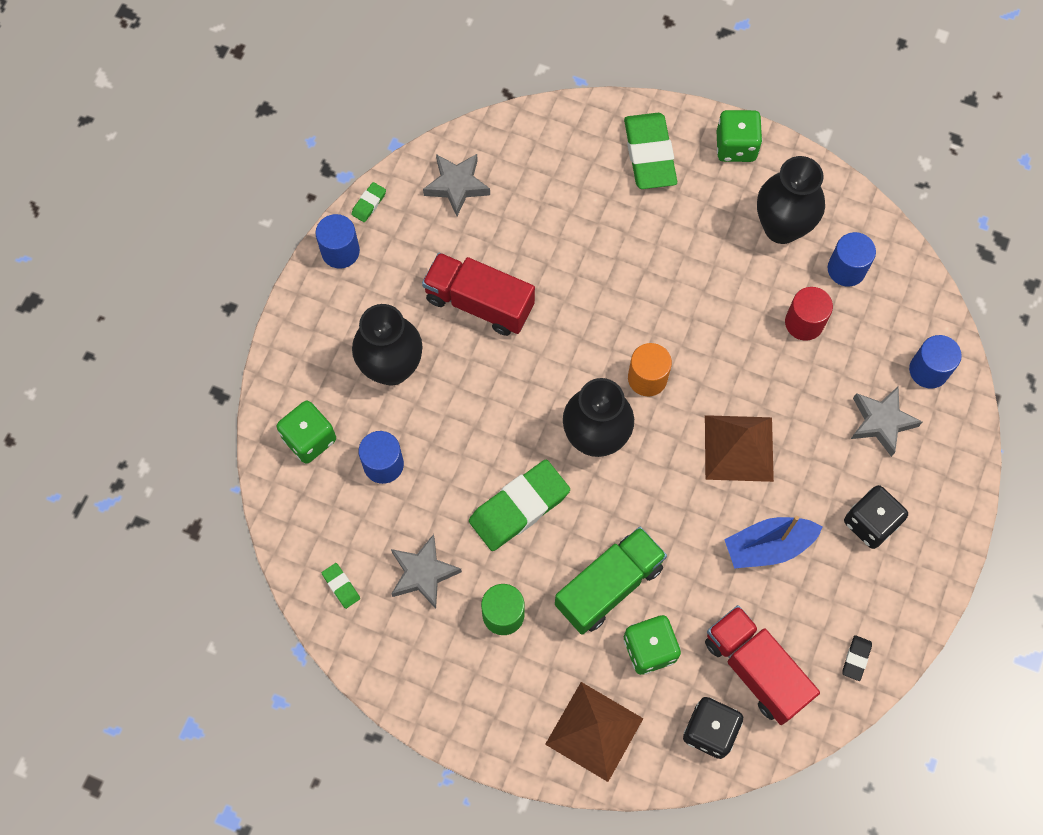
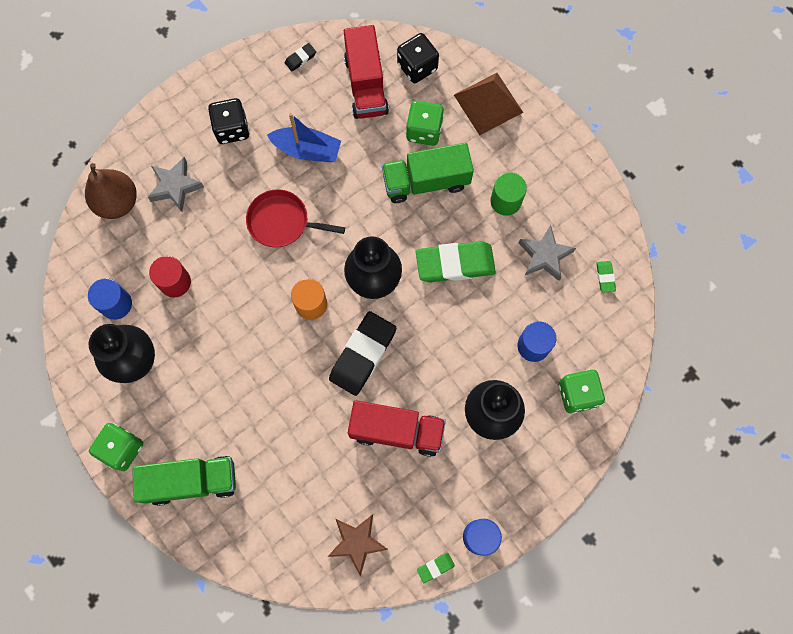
camera: 150 degrees left, 5 degrees up
red truck [422,253,535,336] -> red truck turned 45 degrees counterclockwise [348,400,446,457]
grey star [423,154,490,216] -> brown star [328,514,388,576]
green eraser [624,113,677,189] -> green truck [132,456,236,506]
brown pyramid [705,415,774,482] -> red pan [246,189,345,247]
blue cylinder [909,335,962,389] -> brown pear [85,163,137,219]
none -> black eraser [329,311,396,396]

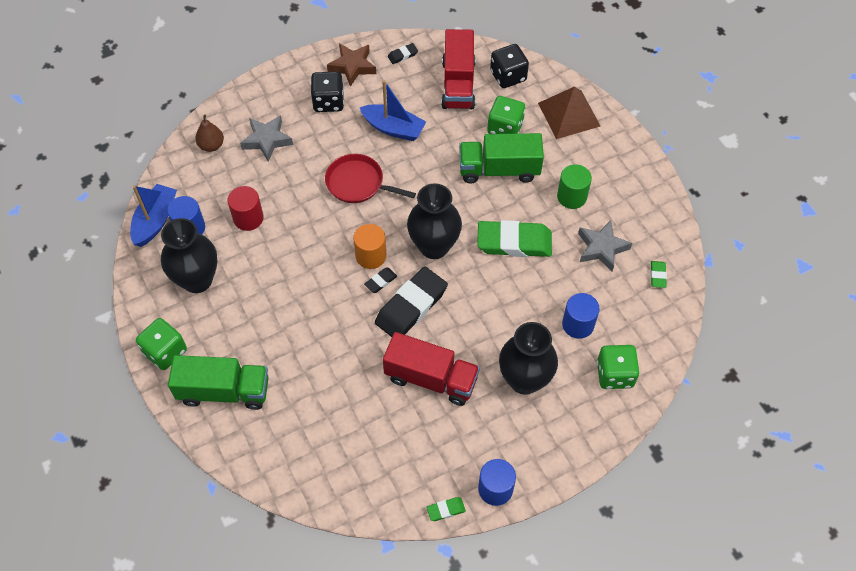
camera: 10 degrees right, 15 degrees down
brown pear [85,163,137,219] -> brown pear [195,114,224,152], size x0.60
brown star [328,514,388,576] -> brown star moved to [327,43,376,87]
none -> blue boat [130,184,177,247]
none -> black eraser [364,268,397,293]

